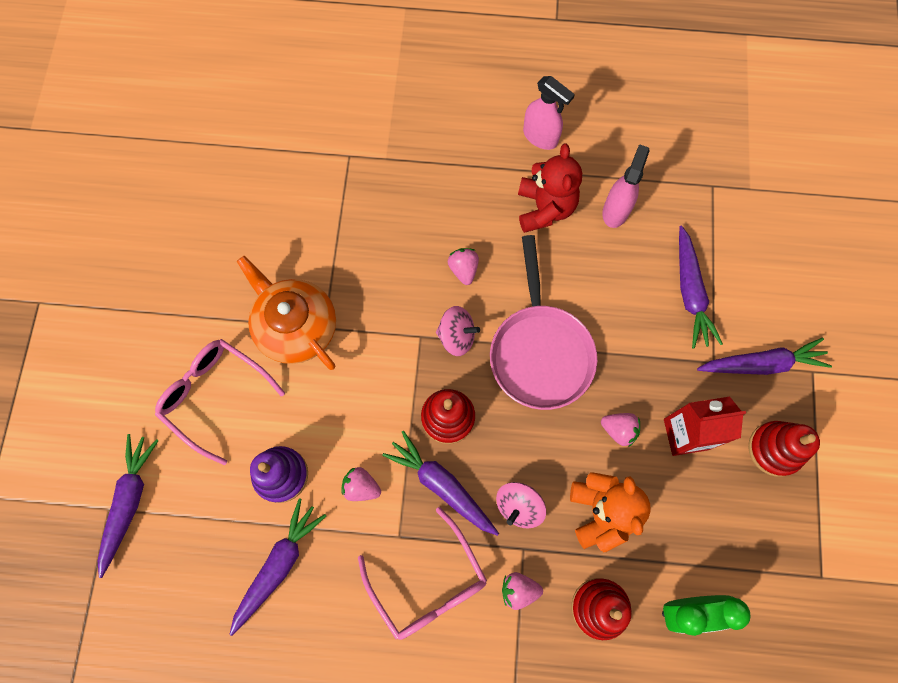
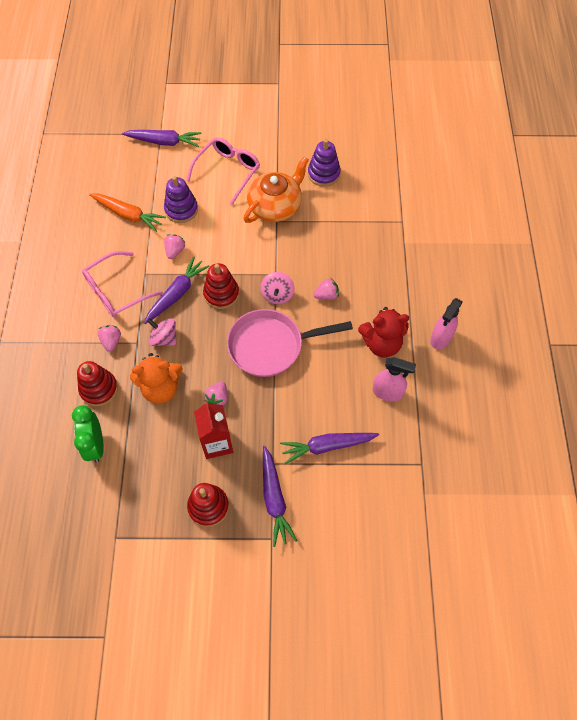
camera: 85 degrees right, 10 degrees down
purple carrot [229,498,326,636] -> orange carrot [89,194,166,232]
none -> purple stacking toy [308,139,341,187]

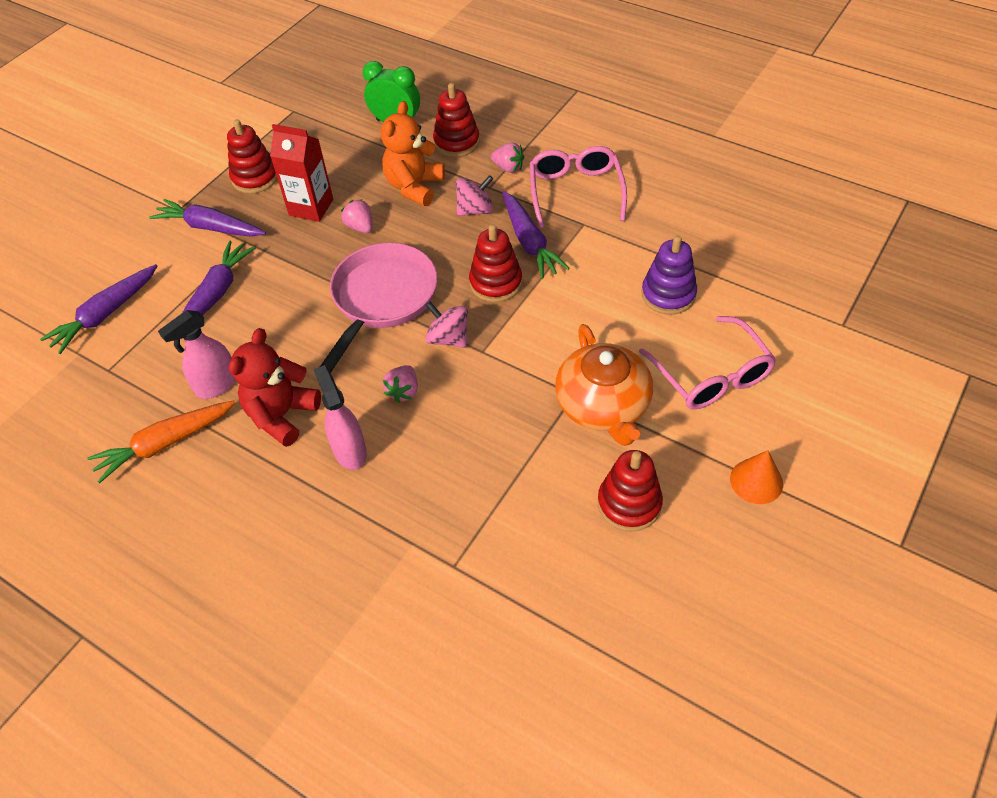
camera: 125 degrees right, 10 degrees down
orange carrot [89,194,166,232] -> orange carrot moved to [87,400,236,483]
purple carrot [122,130,202,147] -> purple carrot moved to [40,264,157,354]
pink strawberry [164,234,185,259] -> none
purple stacking toy [308,139,341,187] -> red stacking toy [598,450,663,532]
pink spray bottle [430,298,463,349] -> pink spray bottle moved to [314,365,367,470]
none -> orange cone [730,450,783,504]

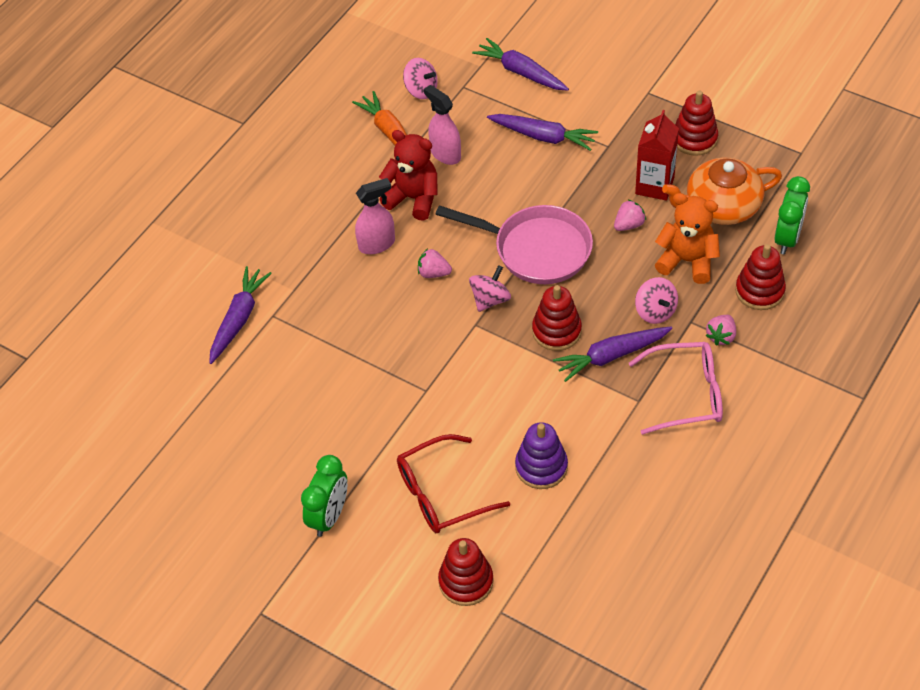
camera: 90 degrees right, 0 degrees up
purple carrot [149,199,266,237] -> purple carrot moved to [209,266,272,364]
orange teapot [555,324,653,446] -> orange teapot moved to [662,158,782,225]
red stacking toy [598,450,663,532] -> red stacking toy moved to [438,538,494,606]
pink glasses [639,316,776,410] -> red glasses [397,434,510,533]
orange cone [730,450,783,504] -> green clock [301,455,347,537]
none -> pink spinning top [403,58,438,99]

